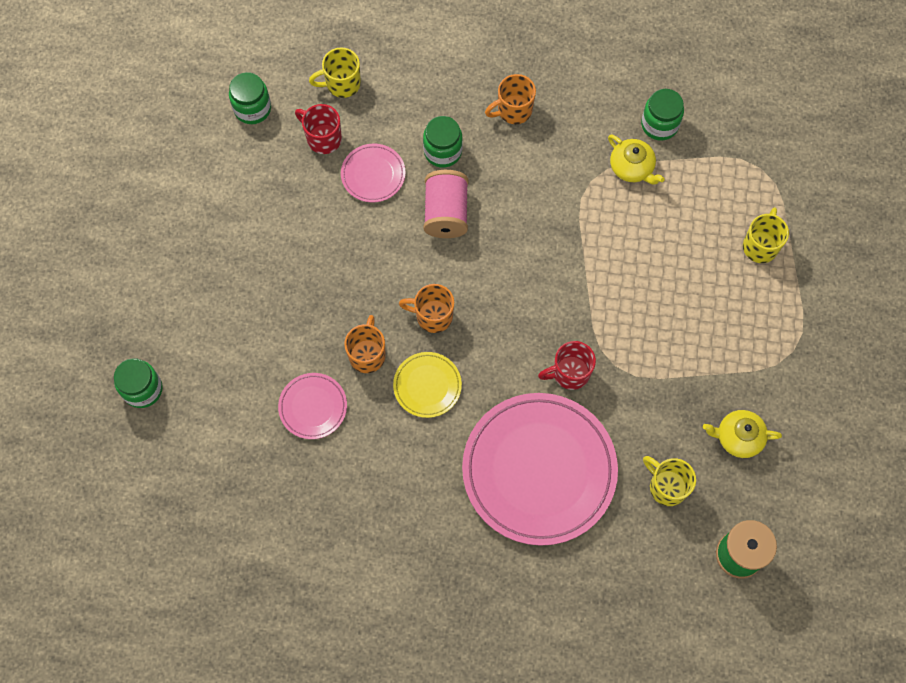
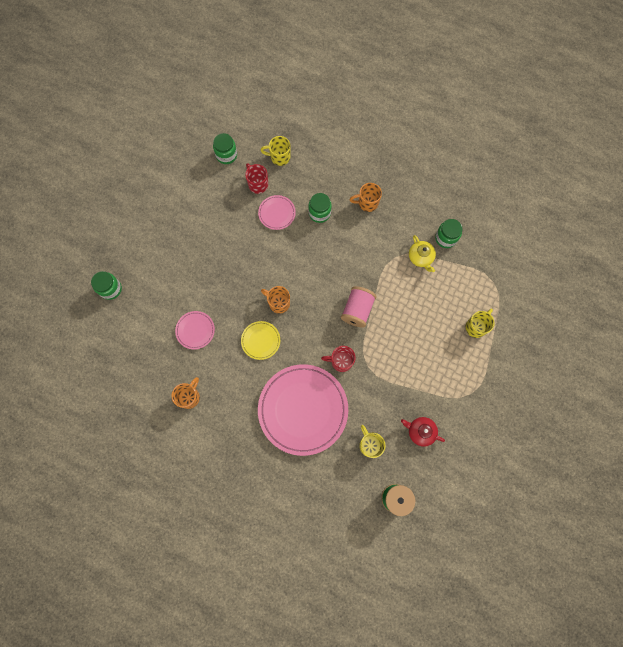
camera: 20 degrees right, 5 degrees up
orange mug [344,315,386,373] -> orange mug moved to [172,377,200,409]
pink spool [423,170,468,238] -> pink spool moved to [341,286,376,328]
yellow teapot [703,410,782,458] -> red teapot [401,417,445,447]

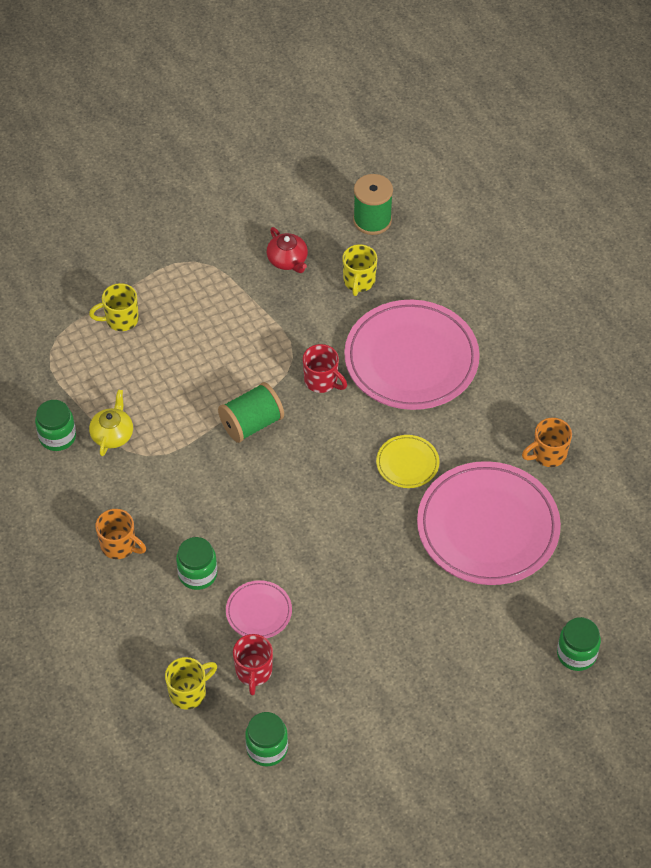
camera: 145 degrees left, 20 degrees down
pink plate [175,311,215,349] -> pink plate [417,461,561,585], size x2.21
yellow mug [260,136,290,166] -> yellow mug turned 75 degrees counterclockwise [165,657,217,709]
orange mug [261,286,290,314] -> none
pink spool [341,286,376,328] -> green spool [218,382,284,443]

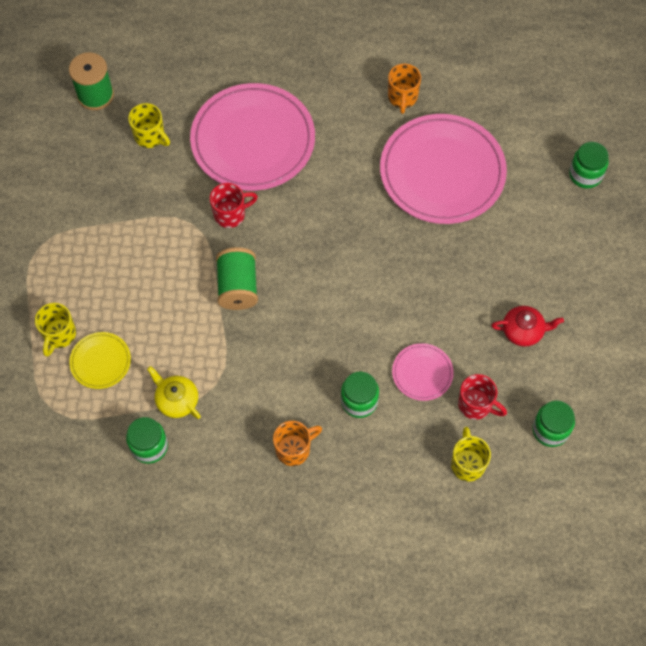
camera: 60 degrees left, 10 degrees up
red teapot [267,227,308,273] -> red teapot moved to [491,306,564,347]
yellow plate [376,435,439,488] -> yellow plate moved to [69,332,131,389]

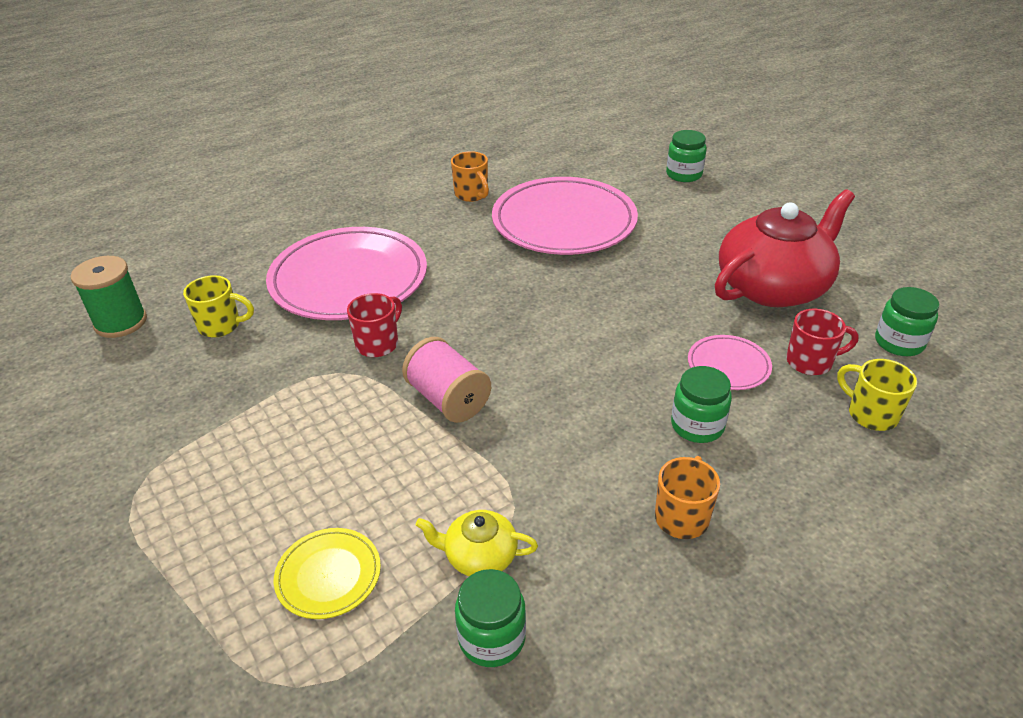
camera: 35 degrees left, 25 degrees down
yellow mug [35,303,76,357] -> none
green spool [216,247,258,310] -> pink spool [402,337,491,423]
red teapot [491,306,564,347] -> red teapot [715,189,855,307], size x2.20

